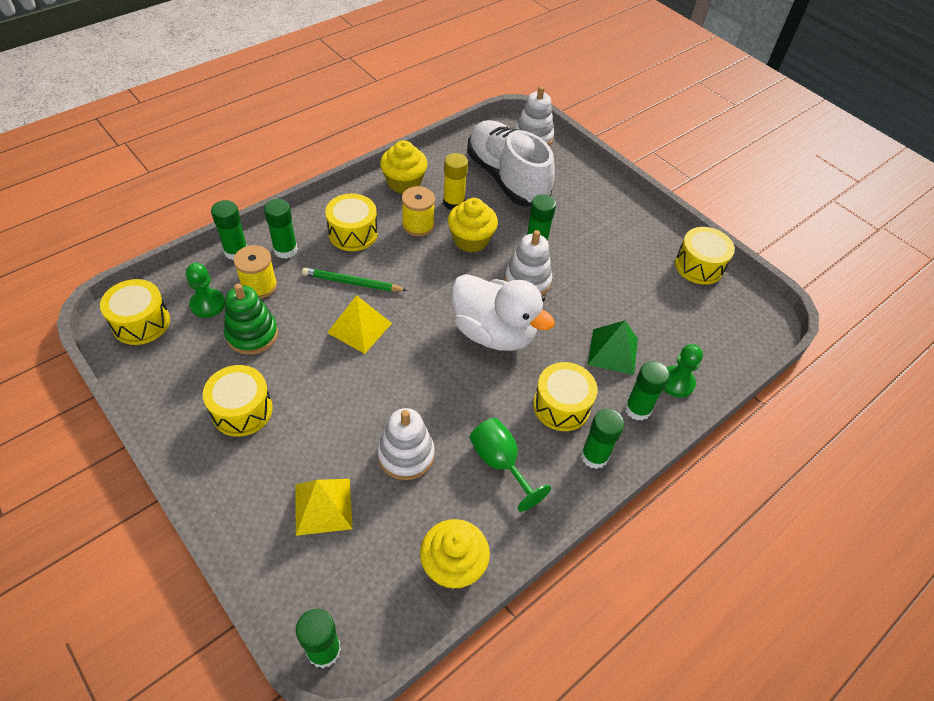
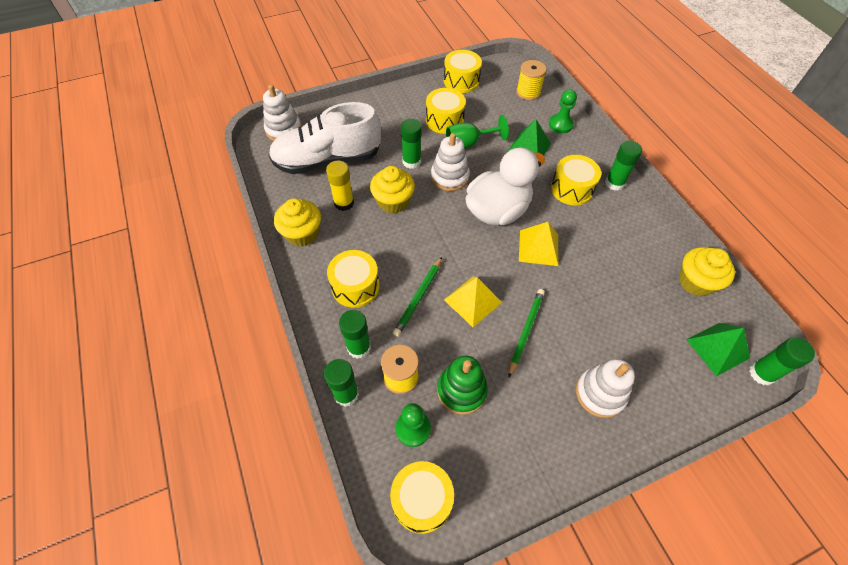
camera: 70 degrees left, 5 degrees up
yellow drum [203,365,273,437] -> yellow drum moved to [426,88,466,134]
yellow pyramid [295,479,353,536] -> yellow pyramid moved to [519,222,558,266]
white stacking toy [377,408,435,480] -> white stacking toy moved to [576,359,635,418]
yellow spool [402,186,435,237] -> yellow spool moved to [516,60,547,100]
green goblet [470,418,551,512] -> green goblet moved to [446,115,509,149]
green glue stick [625,361,670,421] -> none
none -> green pencil [509,289,545,377]
none -> green pyramid [686,323,750,376]

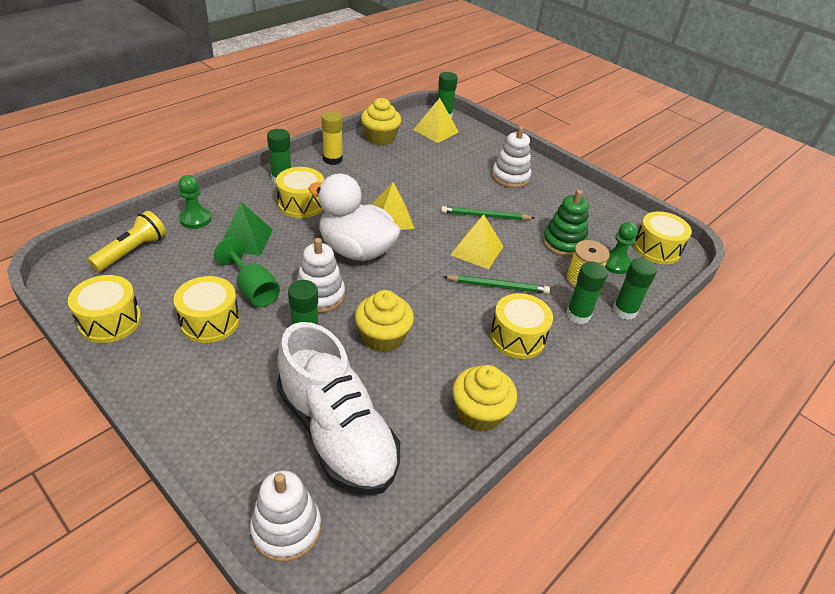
camera: 115 degrees left, 15 degrees down
yellow glue stick [326,161,354,211] -> yellow glue stick moved to [322,111,343,165]
yellow spool [516,60,547,100] -> yellow flashlight [88,211,166,272]
green pyramid [686,323,750,376] -> yellow pyramid [413,98,459,143]

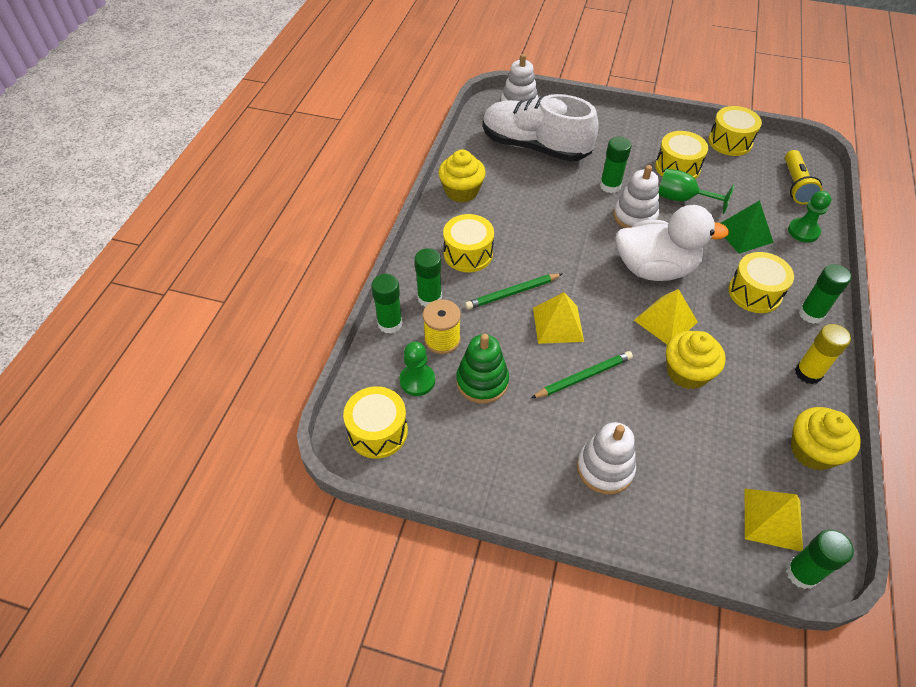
camera: 155 degrees right, 10 degrees up
yellow cupcake [355,290,414,353] -> yellow cupcake moved to [666,331,726,389]

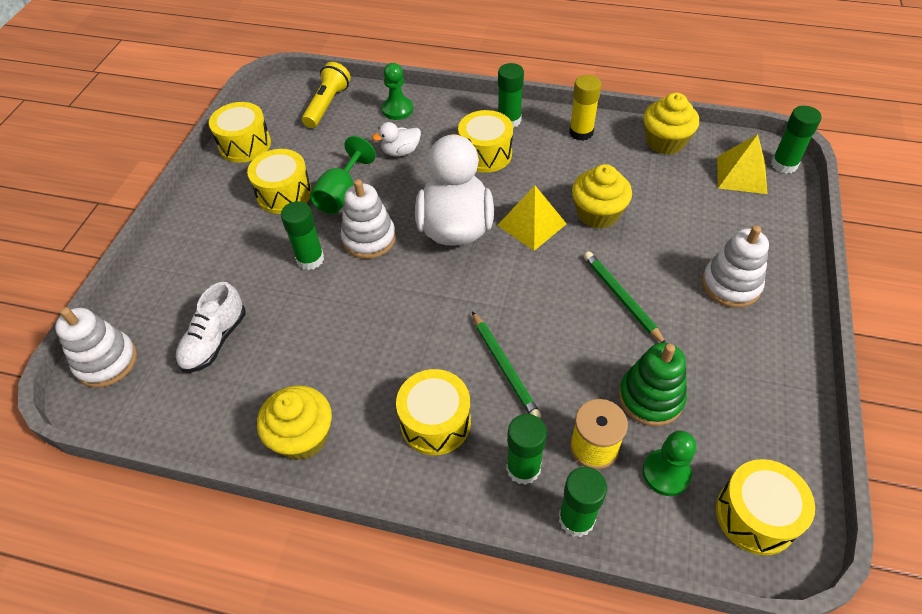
camera: 90 degrees left, 0 degrees up
white shoe [483,94,599,162] -> white shoe [175,282,246,373], size x0.53
yellow pyramid [533,292,584,344] -> none
green pyramid [721,200,774,254] -> white duck [372,122,421,157]
yellow flashlight [785,150,823,204] -> yellow flashlight turned 75 degrees counterclockwise [302,62,351,128]

